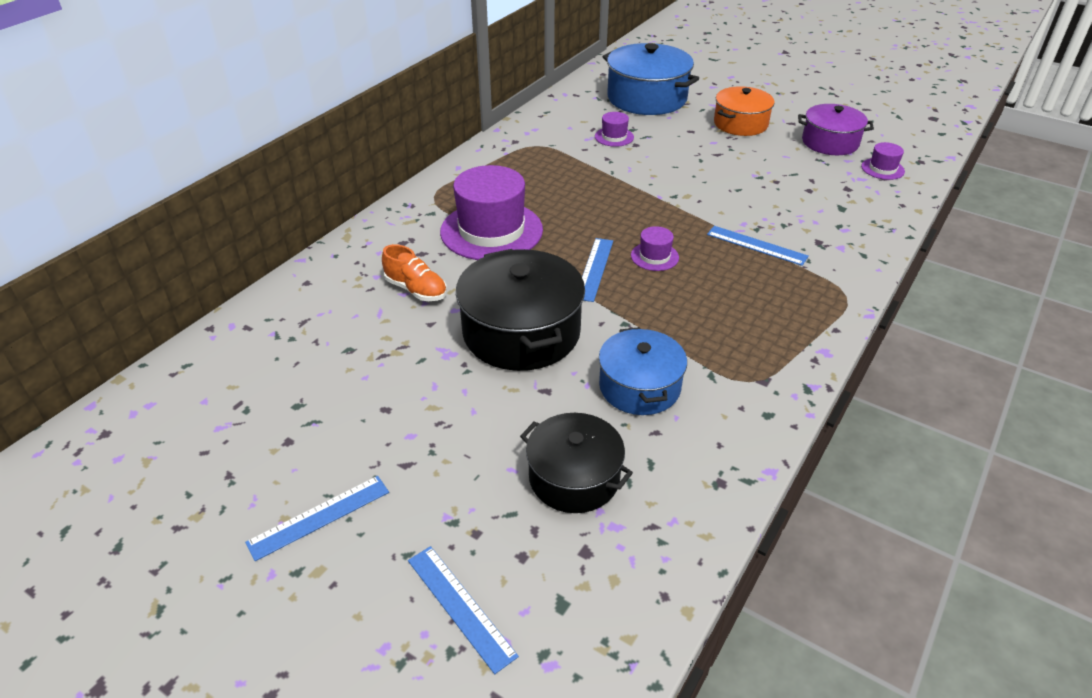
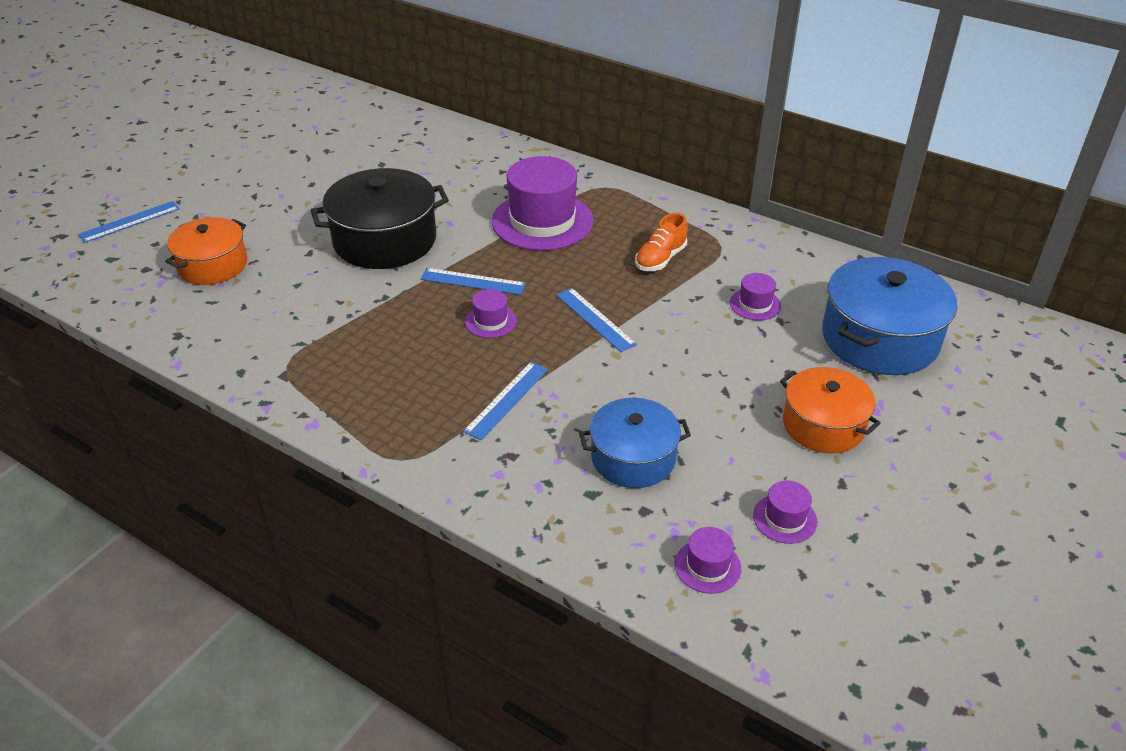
camera: 90 degrees right, 0 degrees up
blue ruler [245,476,389,561] -> blue ruler moved to [556,288,637,352]
orange shoe [382,244,447,301] -> orange shoe moved to [635,213,688,271]
black pot [520,413,633,513] -> orange pot [165,217,247,285]
blue pot [599,327,687,415] -> blue pot moved to [579,398,691,488]
purple pot [798,104,874,155] -> purple hat [753,480,817,544]

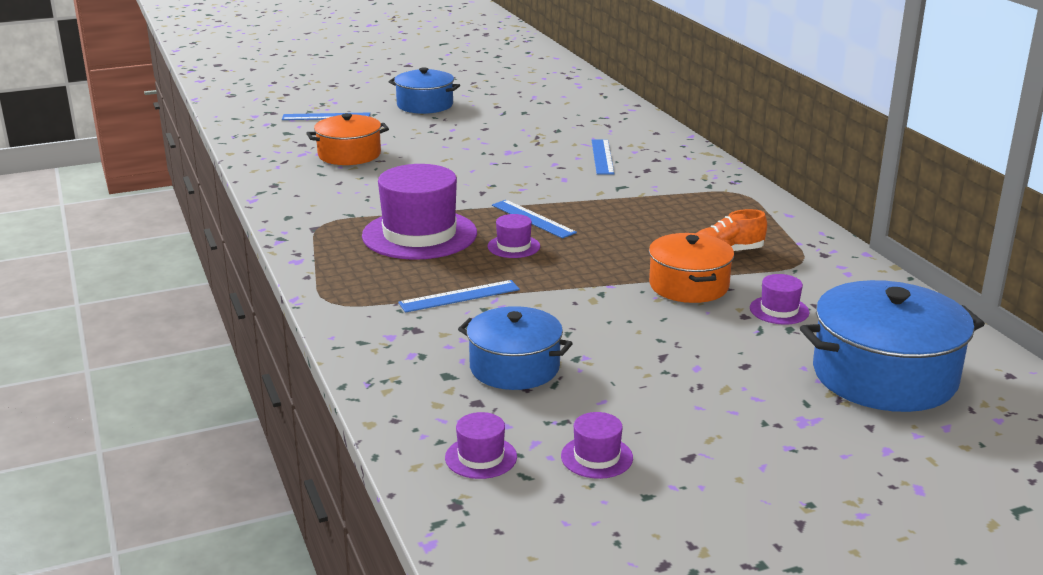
camera: 35 degrees right, 15 degrees down
black pot [311,168,449,269] -> none
purple hat [492,156,594,251] -> purple hat moved to [362,164,477,260]
blue ruler [556,288,637,352] -> blue ruler moved to [592,139,614,175]
orange pot [780,367,881,453] -> orange pot moved to [649,233,734,303]
none -> blue pot [389,67,460,114]

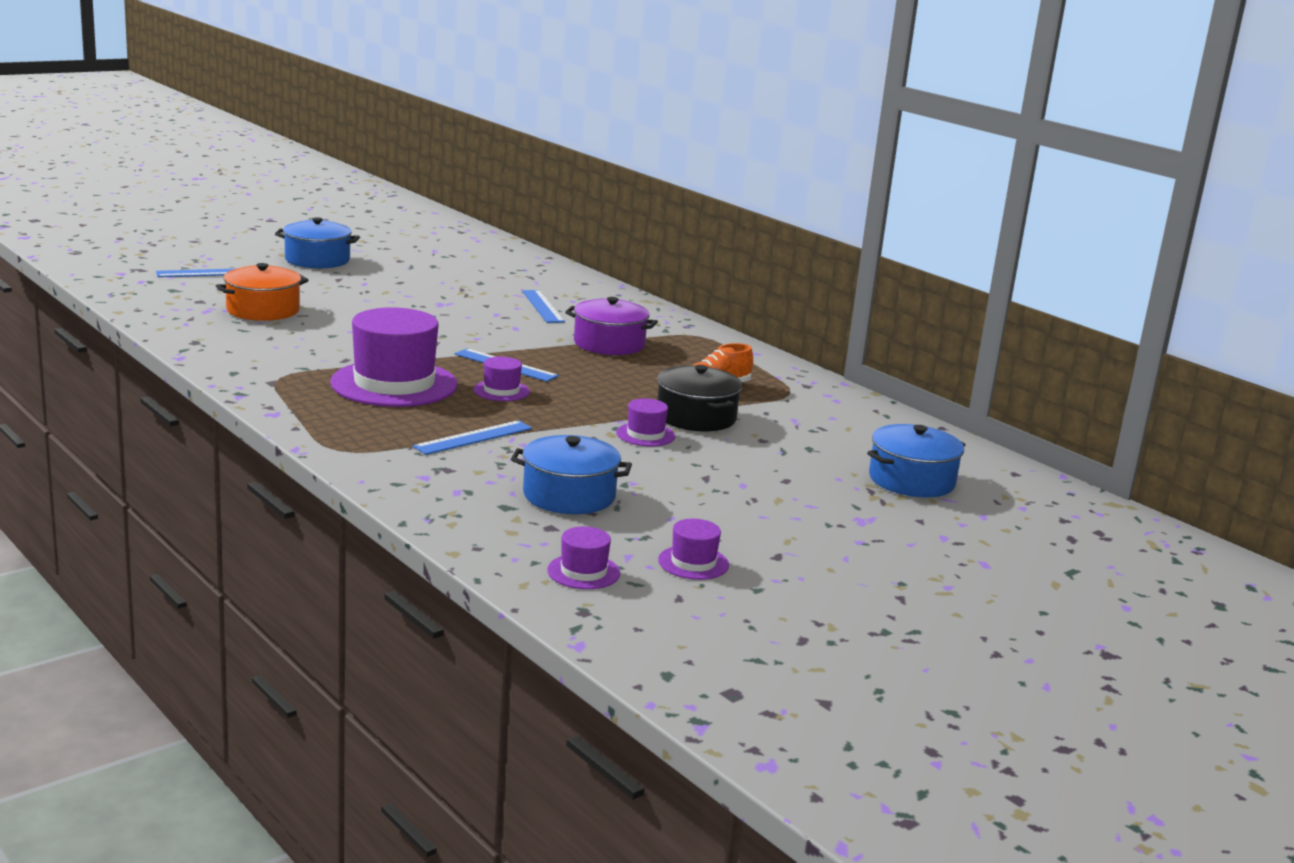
camera: 20 degrees left, 5 degrees down
orange pot [649,233,734,303] -> black pot [657,365,742,431]
purple hat [750,274,809,325] -> purple hat moved to [616,398,675,446]
blue pot [800,280,985,412] -> blue pot [867,424,965,497], size x0.64
none -> purple pot [565,297,658,355]

